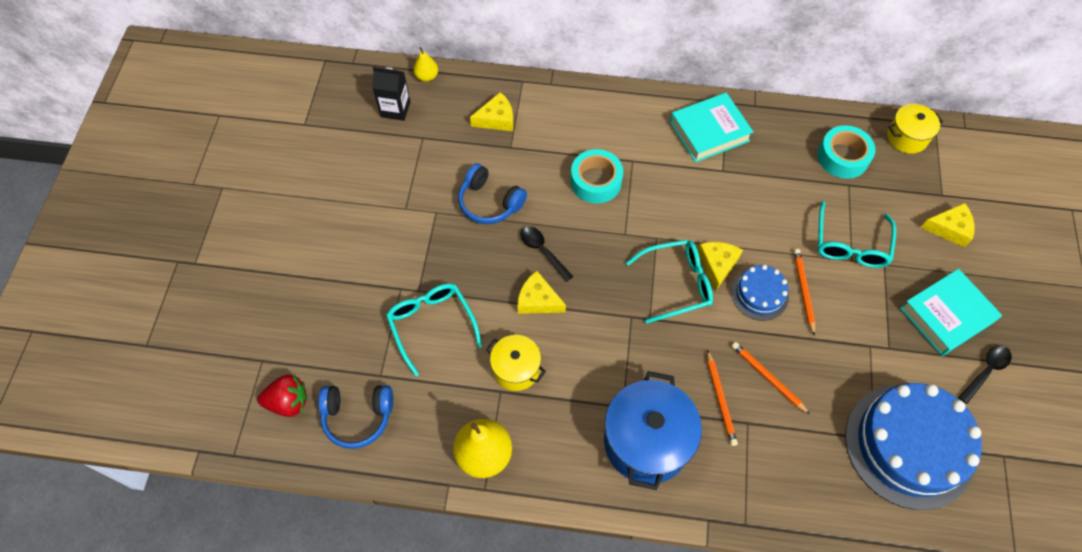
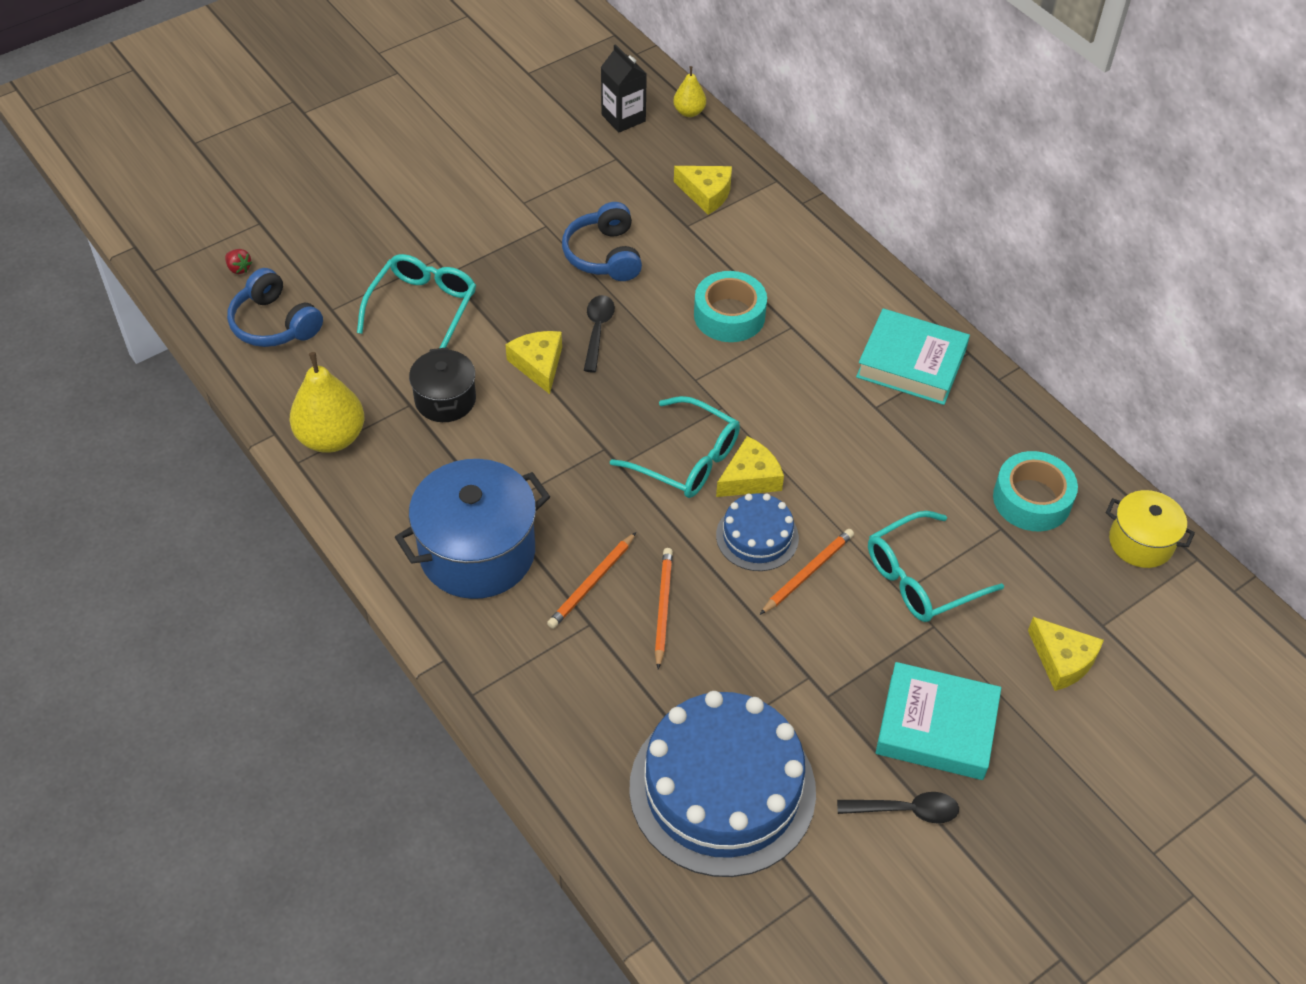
camera: 45 degrees right, 10 degrees down
red strawberry [257,374,307,417] -> red strawberry [225,249,252,274], size x0.52
yellow pot [486,335,546,391] -> black pot [409,347,476,422]

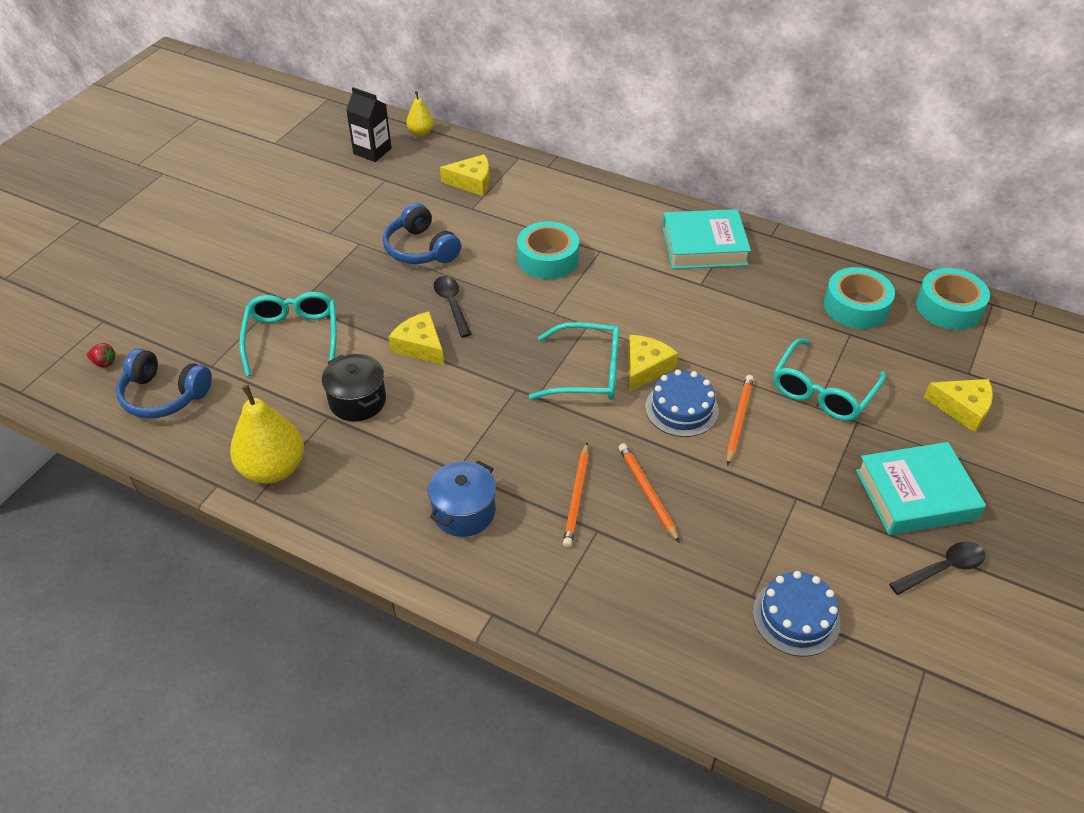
camera: 25 degrees left, 5 degrees down
blue pot [395,459,550,599] -> blue pot [428,460,496,537], size x0.57
blue cake [629,691,816,877] -> blue cake [753,571,840,657], size x0.49
yellow pot [1106,490,1195,568] -> turquoise tape [916,268,990,330]

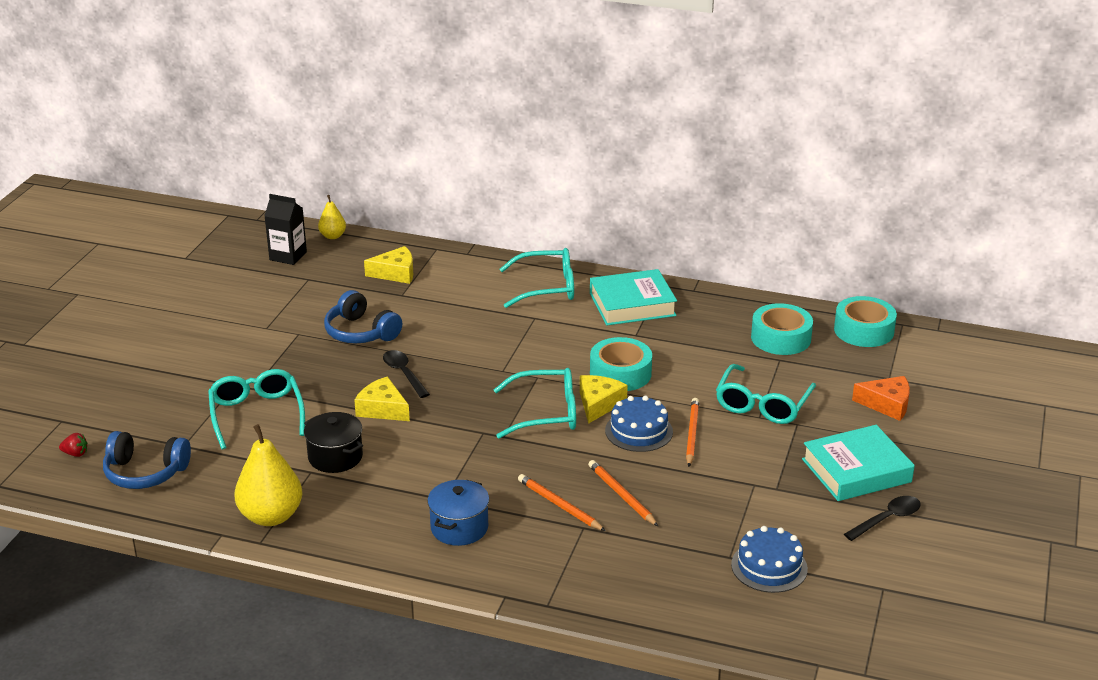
camera: 10 degrees left, 15 degrees down
turquoise tape [517,221,579,279] -> turquoise tape moved to [590,337,652,391]
orange pencil [563,443,589,548] -> orange pencil turned 135 degrees clockwise [518,474,606,531]
yellow cheese [924,379,993,432] -> orange cheese [852,376,910,421]
none -> turquoise glasses [500,248,574,308]

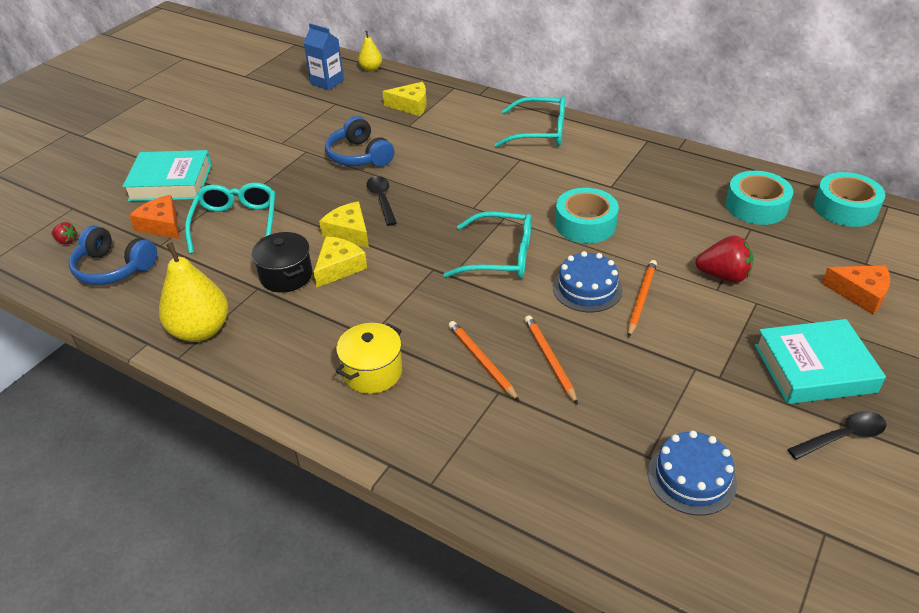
camera: 15 degrees right, 10 degrees up
black carton [264,194,307,265] -> blue carton [304,23,344,90]
blue pot [427,480,489,546] -> yellow pot [336,323,402,394]
yellow cheese [580,375,628,424] -> yellow cheese moved to [314,236,367,287]
turquoise book [590,269,677,326] -> turquoise book moved to [122,150,212,201]
turquoise glasses [716,364,816,424] -> red strawberry [695,235,753,283]
none -> orange cheese [129,195,179,239]

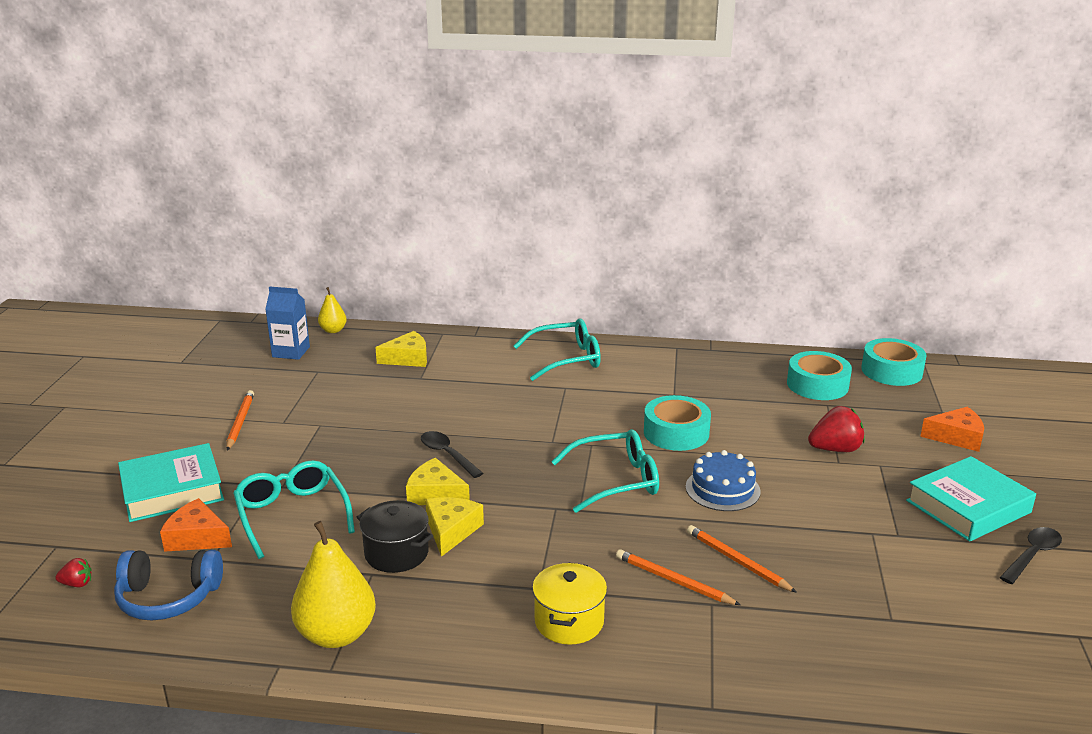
camera: 25 degrees left, 15 degrees down
blue headphones [325,116,394,167] -> none
orange pencil [628,260,657,338] -> orange pencil moved to [226,390,254,451]
blue cake [648,430,737,515] -> none

